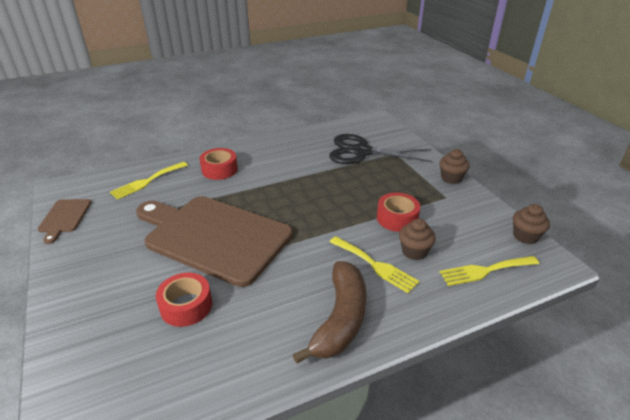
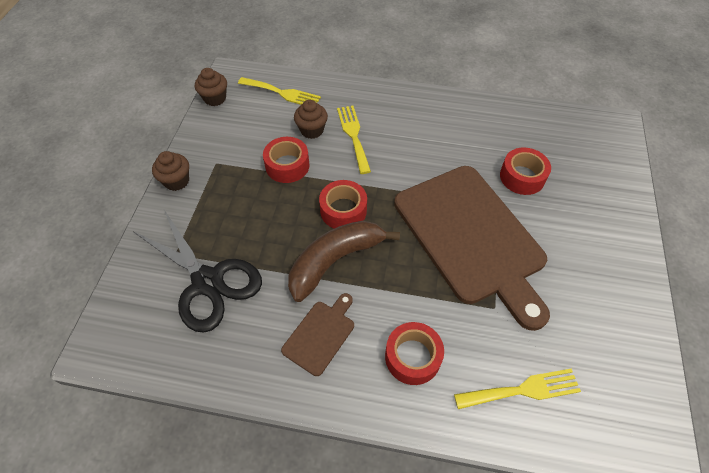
camera: 145 degrees left, 20 degrees up
brown cutting board [38,199,91,244] -> brown cutting board moved to [281,293,354,376]
brown banana [293,261,366,364] -> brown banana moved to [288,221,400,302]
none -> red tape [319,180,367,229]

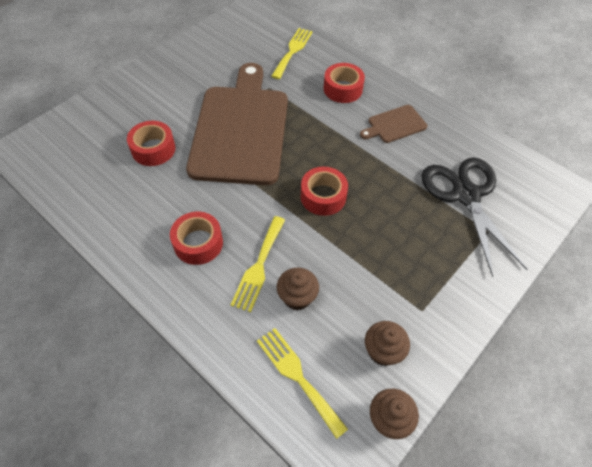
camera: 150 degrees left, 0 degrees up
brown cupcake [152,151,189,191] -> brown cupcake moved to [365,321,410,366]
red tape [263,137,310,183] -> red tape moved to [170,212,223,265]
brown banana [288,221,400,302] -> none
yellow fork [454,369,581,409] -> yellow fork turned 90 degrees clockwise [271,28,313,79]

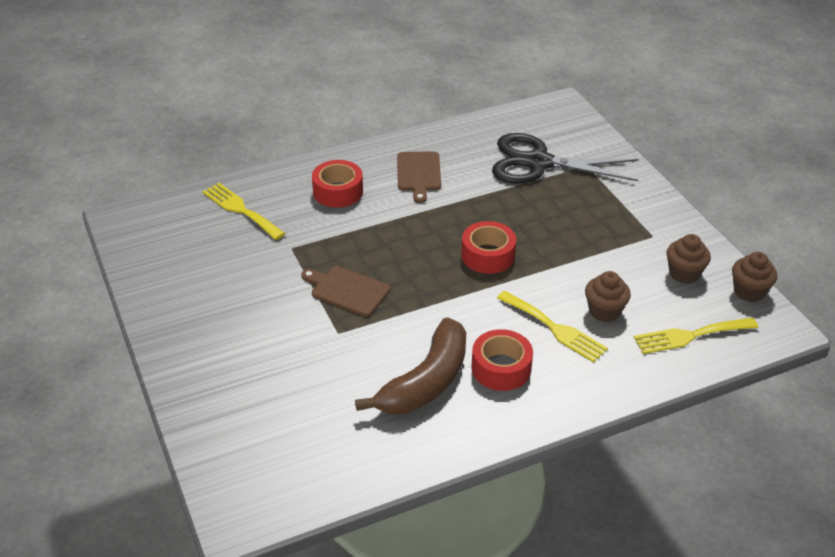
camera: 65 degrees left, 15 degrees down
red tape [127,121,175,166] -> none
brown cutting board [186,63,288,185] -> brown cutting board [301,266,390,317], size x0.42
none -> brown banana [355,317,466,414]

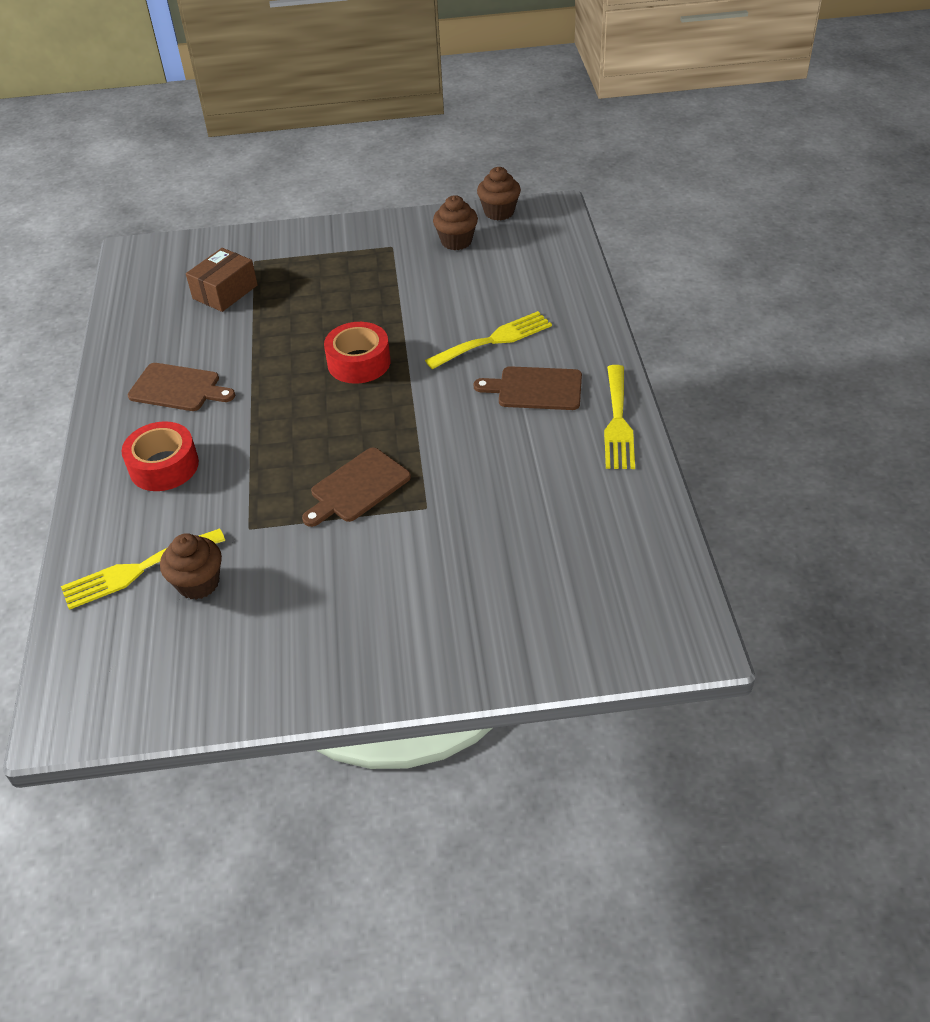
camera: 70 degrees left, 5 degrees up
brown banana [355,317,466,414] -> none
red tape [472,329,533,391] -> brown cutting board [473,366,582,410]
black scissors [492,133,639,184] -> brown box [186,248,258,312]
brown cupcake [585,271,631,322] -> brown cupcake moved to [160,533,222,600]
yellow fork [634,318,758,354] -> yellow fork moved to [604,365,635,469]

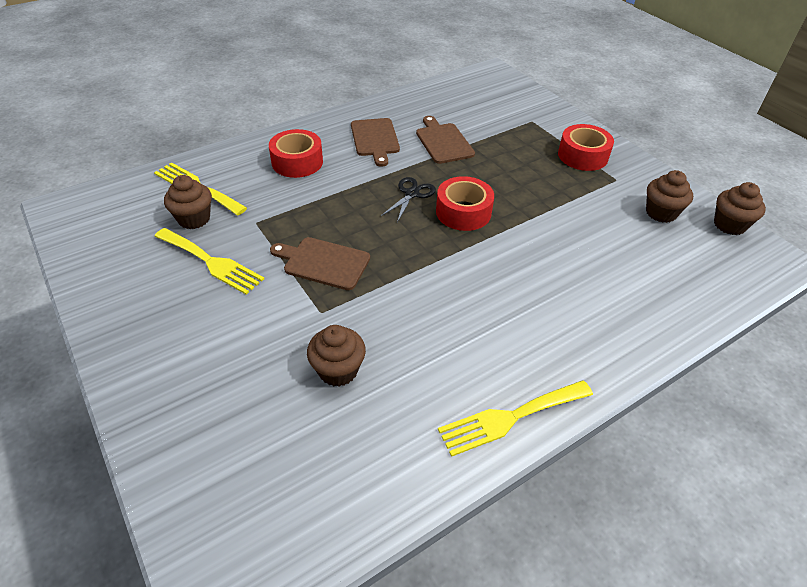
camera: 60 degrees right, 0 degrees up
brown box [186,248,258,312] -> none
yellow fork [425,311,552,369] -> yellow fork moved to [154,228,264,295]
brown cutting board [473,366,582,410] -> brown cutting board moved to [416,116,475,164]
none -> brown cupcake [307,325,366,387]
none -> black scissors [381,177,436,222]
none -> red tape [558,124,614,171]

